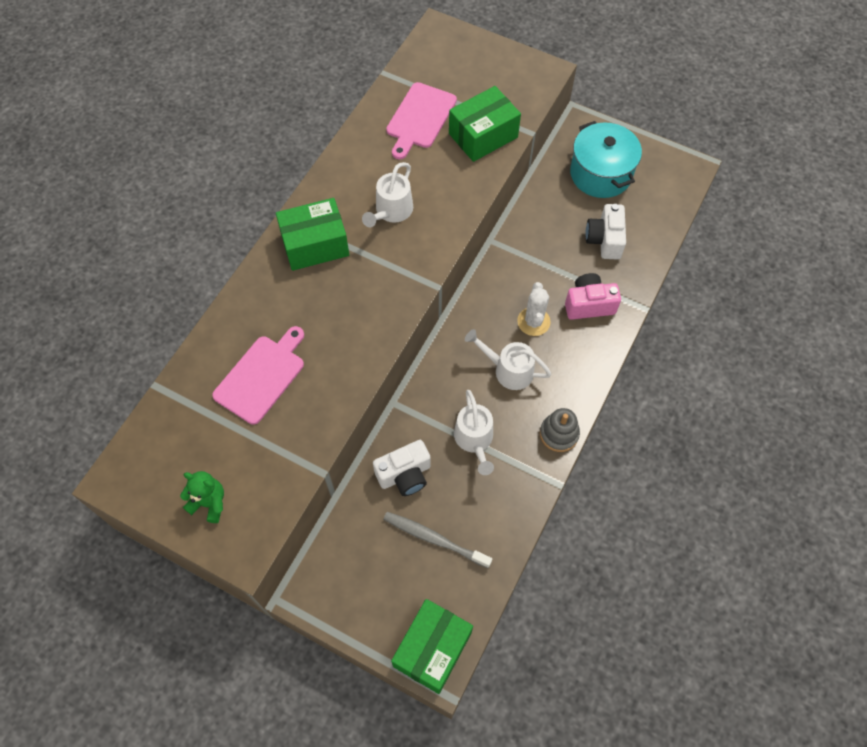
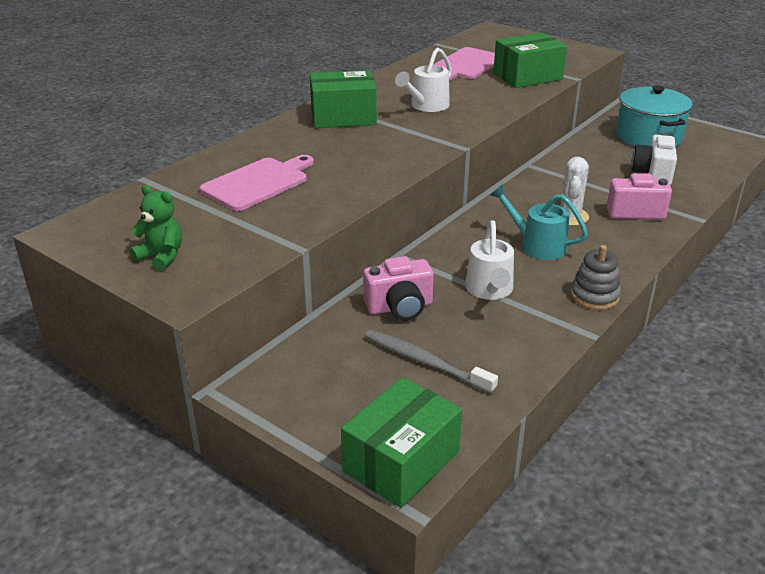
camera: 10 degrees right, 30 degrees down
white camera [373,440,431,496] -> pink camera [363,256,434,321]
white watering can [465,329,552,390] -> turquoise watering can [490,184,588,260]

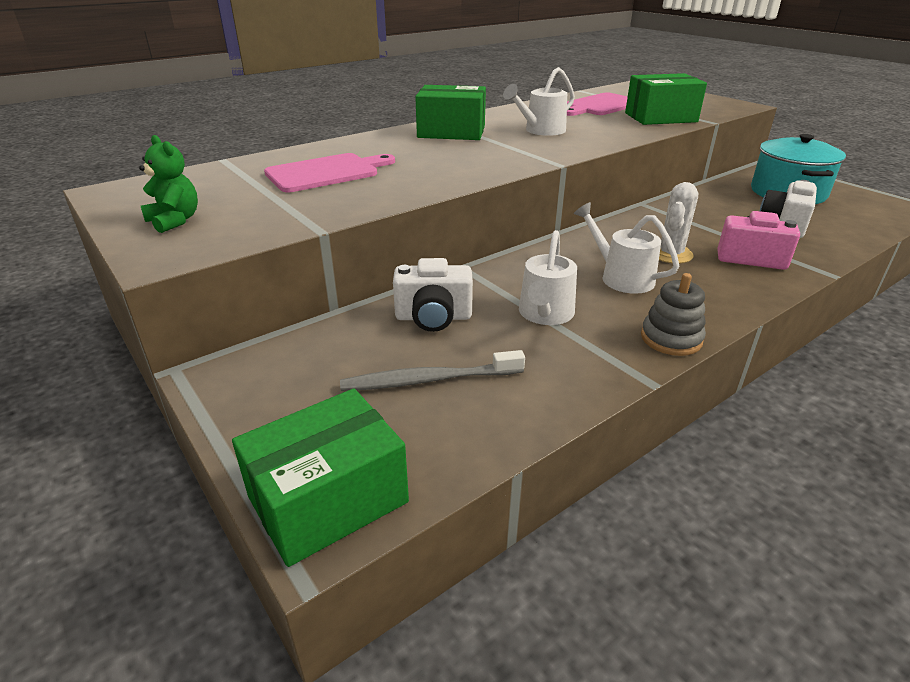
camera: 15 degrees right, 0 degrees up
pink camera [363,256,434,321] -> white camera [393,258,473,332]
grey toothbrush [365,330,498,394] -> grey toothbrush turned 60 degrees counterclockwise [340,350,525,391]
turquoise watering can [490,184,588,260] -> white watering can [574,202,679,294]

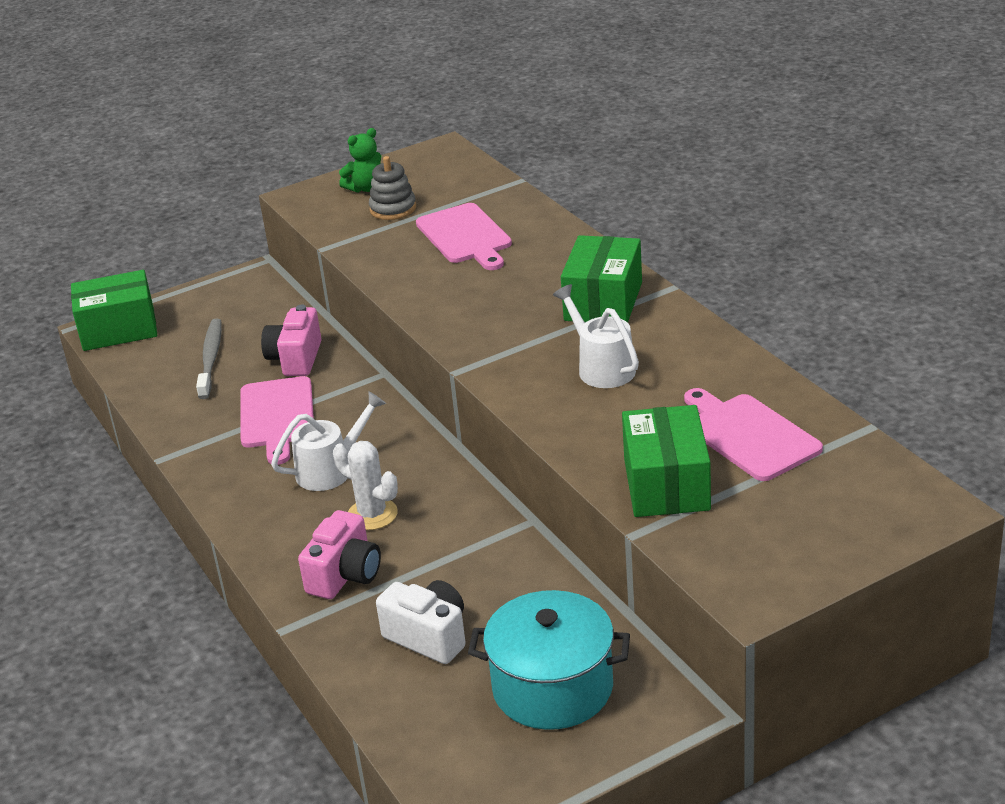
camera: 100 degrees right, 0 degrees up
green box [232,389,409,567] -> green box turned 75 degrees counterclockwise [71,270,157,351]
white camera [393,258,473,332] -> pink camera [261,305,321,376]
white watering can [519,230,577,325] -> pink cutting board [241,376,314,465]
grey stacking toy [641,273,706,356] -> grey stacking toy moved to [369,156,416,220]

